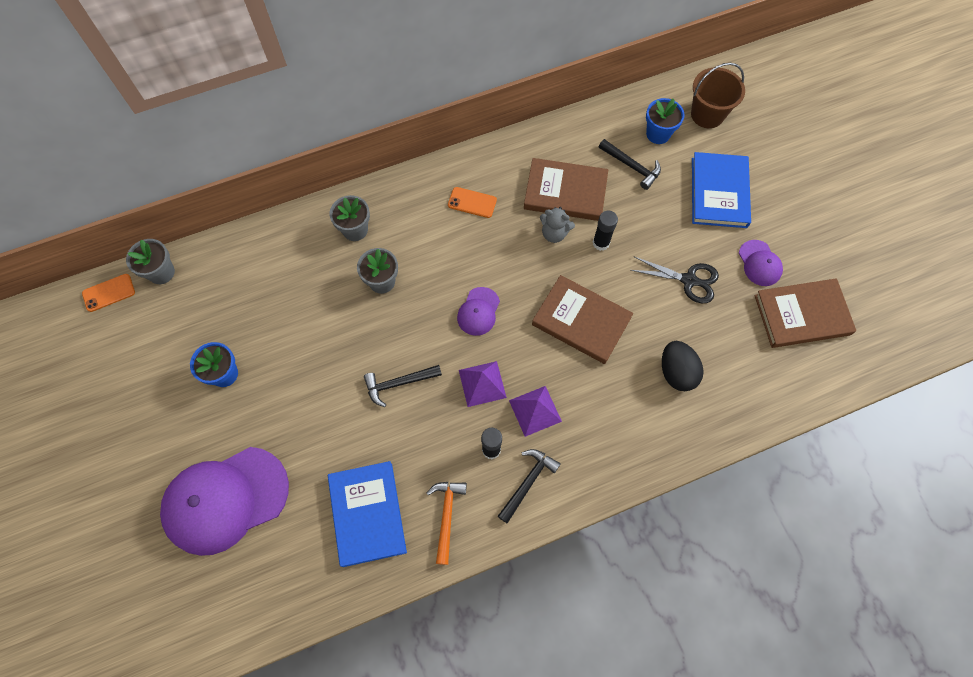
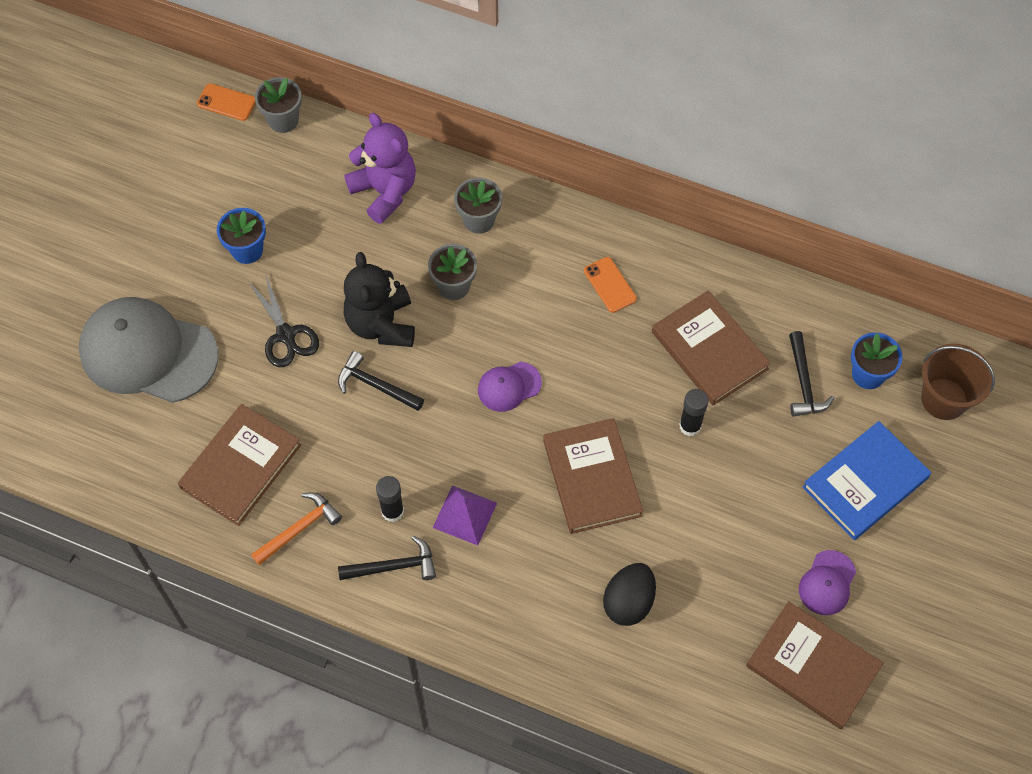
camera: 45 degrees right, 5 degrees down
purple cap [160,447,289,556] -> grey cap [79,297,218,403]
blue book [328,461,407,567] -> brown book [178,404,301,526]
purple pyramid [459,361,507,407] -> none
grey teddy bear [540,207,575,243] -> none
black scissors [631,257,719,303] -> black scissors moved to [249,273,319,367]
none -> purple teddy bear [344,113,416,224]
none -> black teddy bear [344,252,415,347]

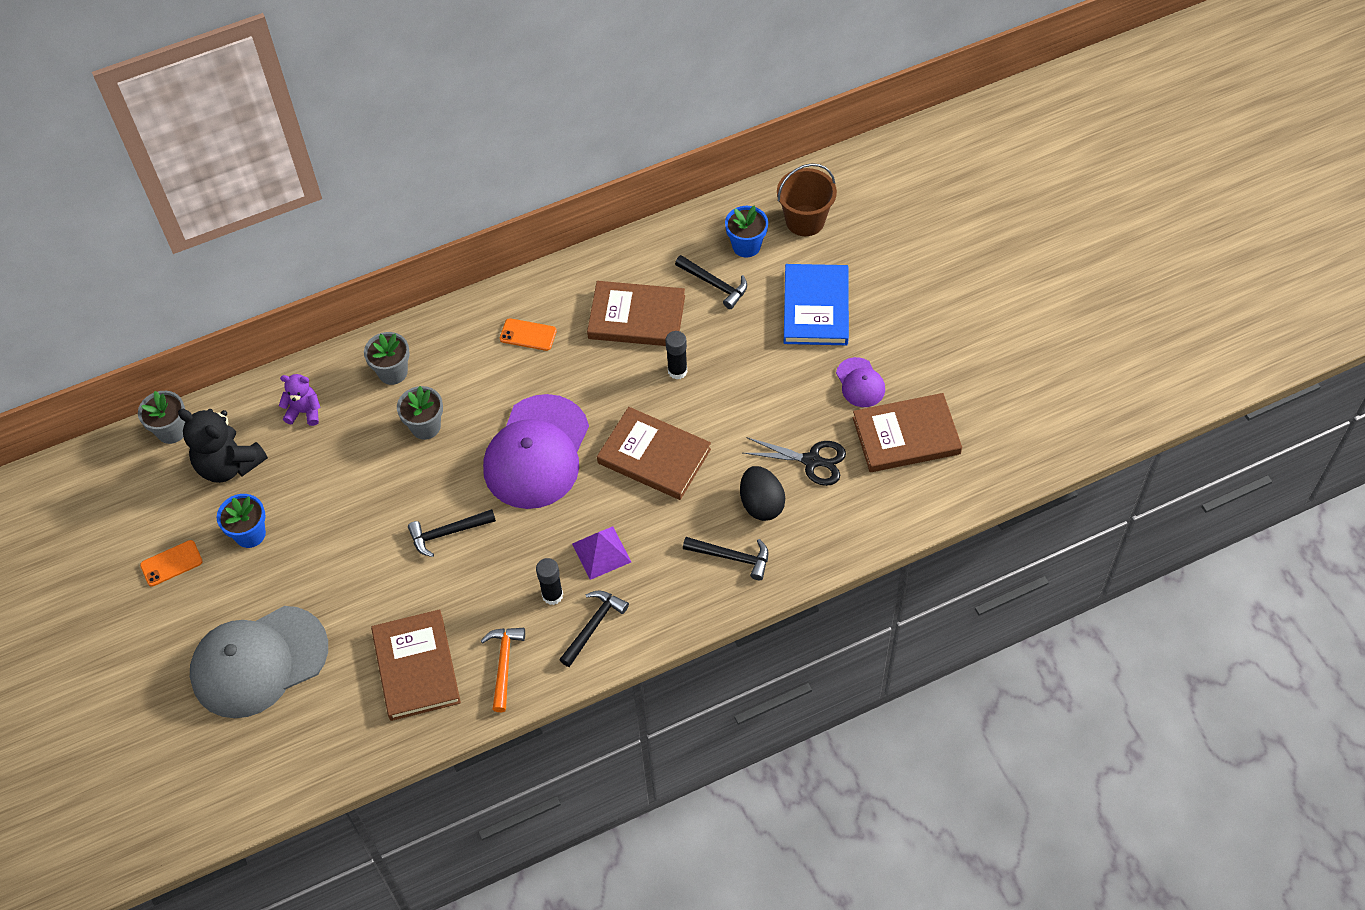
camera: 45 degrees left, 5 degrees down
orange phone [197,83,256,121] -> orange phone moved to [140,540,203,587]
black scissors [249,273,319,367] -> black scissors moved to [743,437,846,486]
purple teddy bear [344,113,416,224] -> purple teddy bear [279,374,321,426], size x0.57
black teddy bear [344,252,415,347] -> black teddy bear moved to [178,409,268,483]
purple cap [478,361,542,412] -> purple cap [483,394,589,509], size x2.18
none -> black hammer [683,537,768,580]

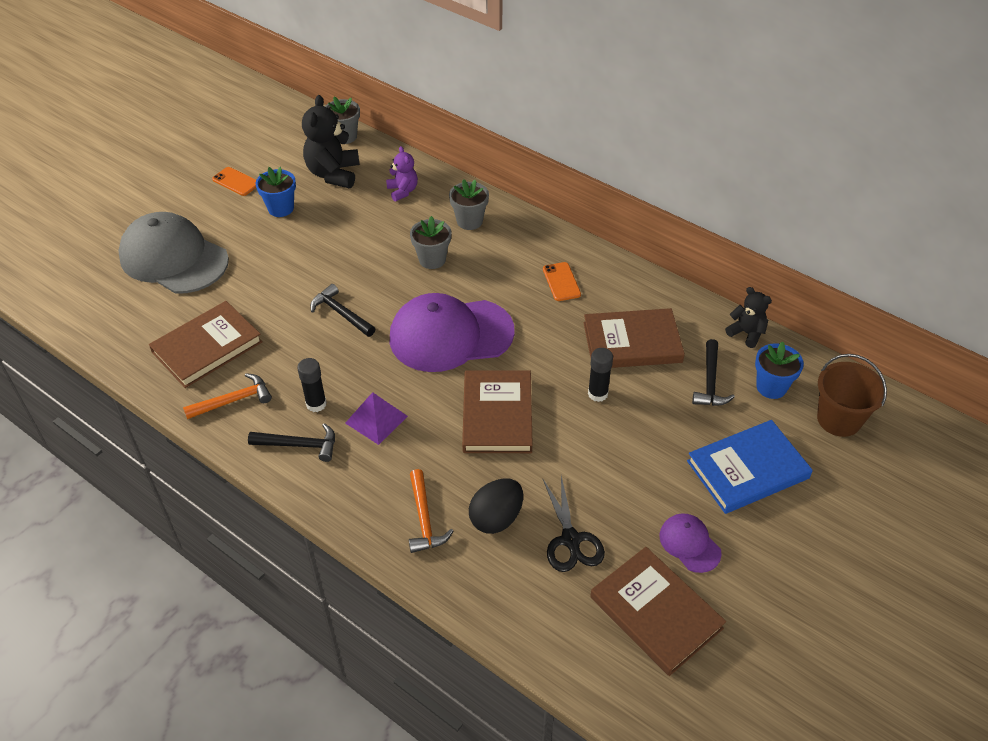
camera: 60 degrees right, 10 degrees down
brown book [587,281,685,346] -> brown book turned 75 degrees counterclockwise [583,308,685,368]
black hammer [683,537,768,580] -> orange hammer [409,469,453,553]
purple cap [836,357,885,407] -> purple cap turned 105 degrees clockwise [659,514,722,573]
none -> black teddy bear [725,287,772,348]

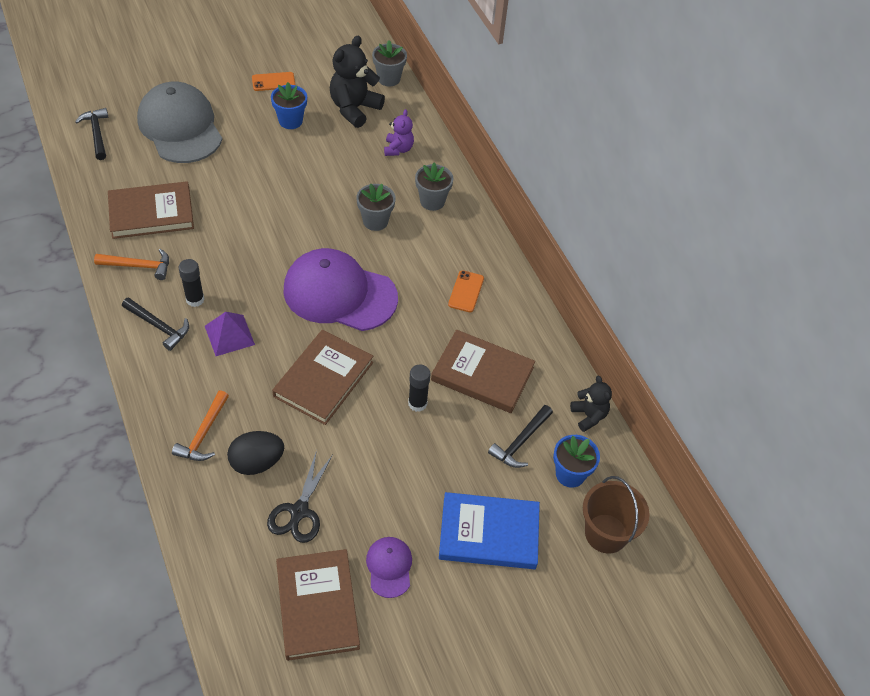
camera: 25 degrees right, 5 degrees up
orange phone [212,167,256,196] -> orange phone turned 75 degrees counterclockwise [252,72,295,91]
black hammer [310,284,375,337] -> black hammer moved to [75,108,108,160]

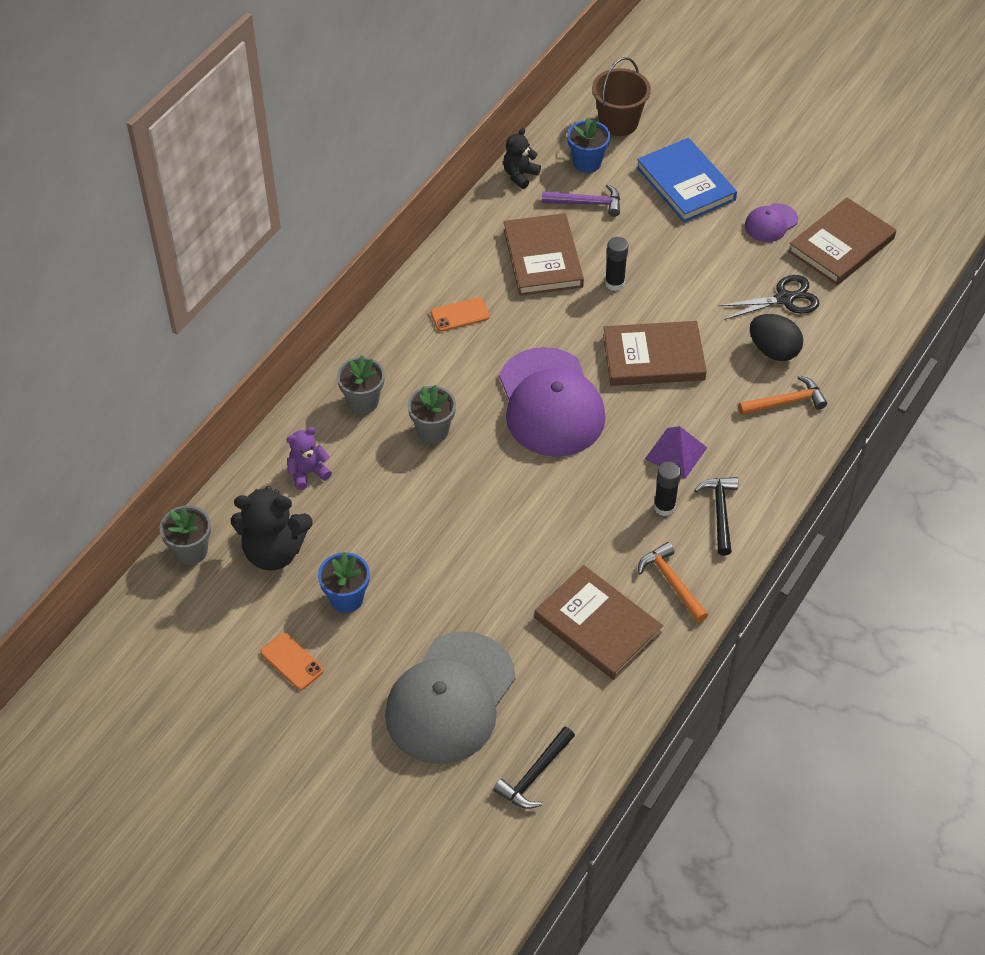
camera: 120 degrees left, 0 degrees up
black hammer [488,405,553,468] -> purple hammer [542,184,620,217]

